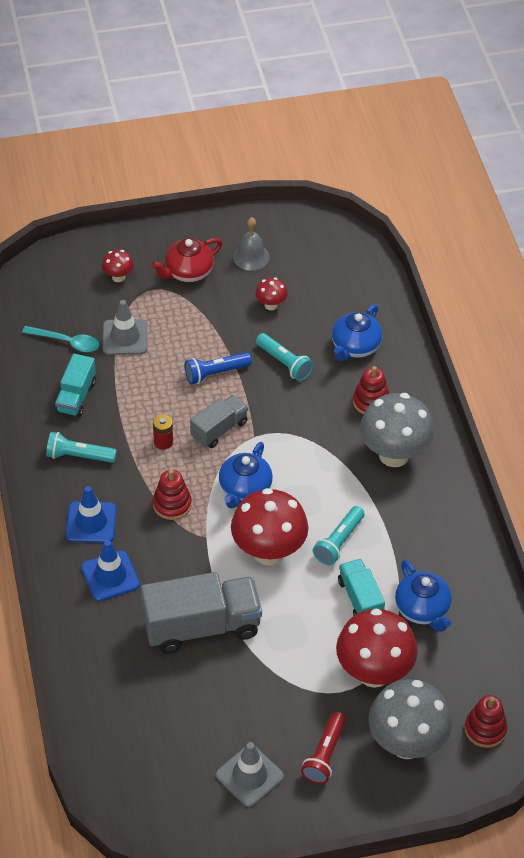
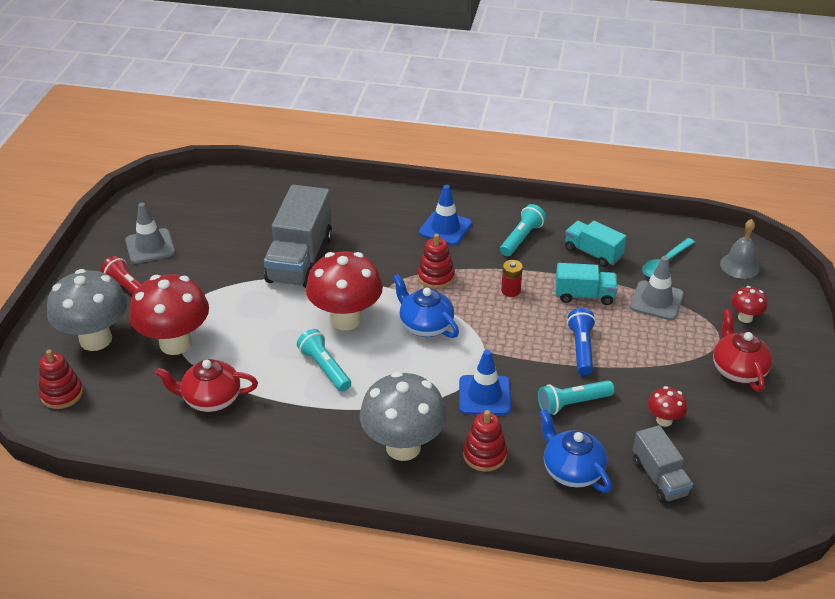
camera: 115 degrees right, 10 degrees down
blue traffic cone [81,540,140,601] -> blue traffic cone moved to [459,350,511,415]
grey truck [190,395,248,448] -> grey truck moved to [633,425,693,503]
grey bell [233,217,270,271] -> grey bell moved to [720,219,760,279]
turquoise truck [338,559,385,616] -> turquoise truck moved to [555,263,618,305]
blue teapot [395,560,452,632] -> red teapot [155,359,258,412]

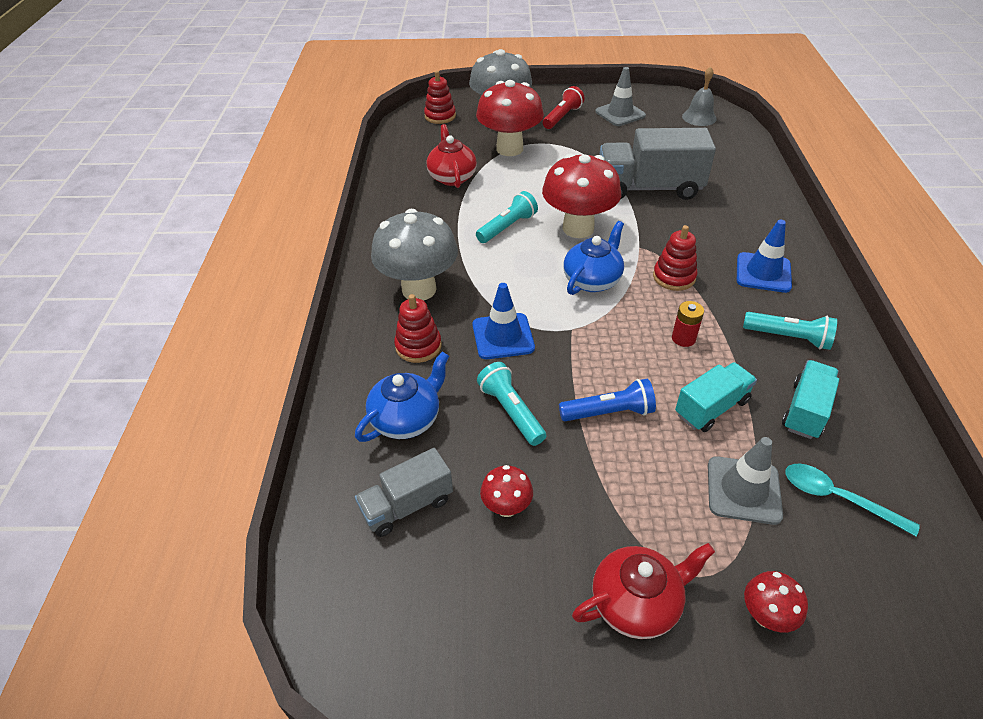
camera: 80 degrees right, 5 degrees up
turquoise truck [555,263,618,305] -> turquoise truck turned 120 degrees counterclockwise [675,362,757,432]
grey bell [720,219,760,279] -> grey bell moved to [682,66,717,126]

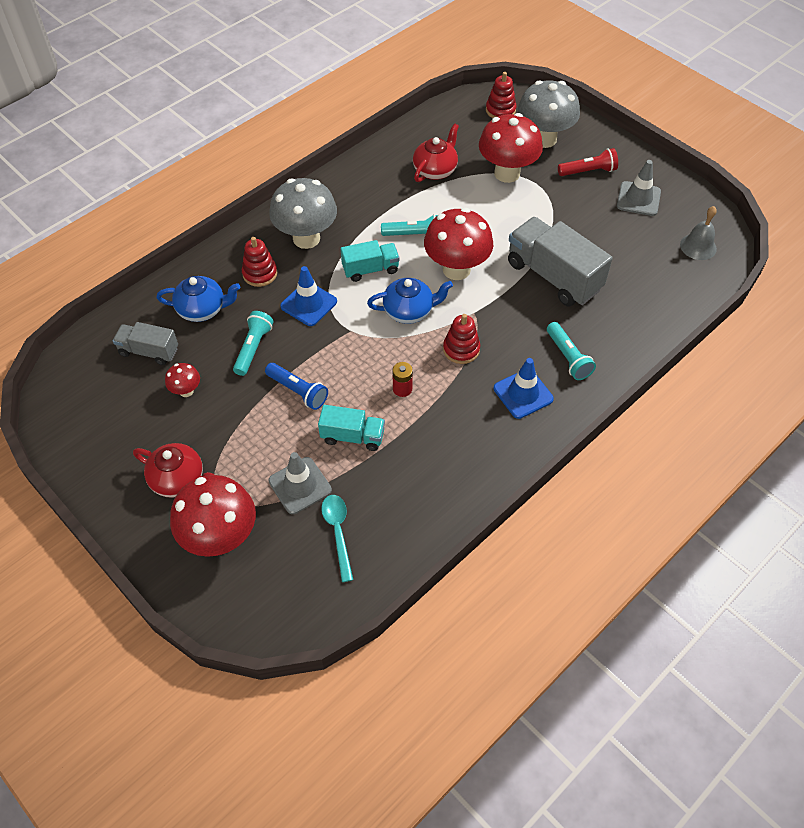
camera: 45 degrees right, 10 degrees up
turquoise flashlight [743,312,837,350] -> turquoise flashlight moved to [547,322,596,380]
red mushroom [744,571,808,632] -> red mushroom [170,475,256,557], size x2.15
turquoise truck [782,360,839,439] -> turquoise truck moved to [341,240,400,282]

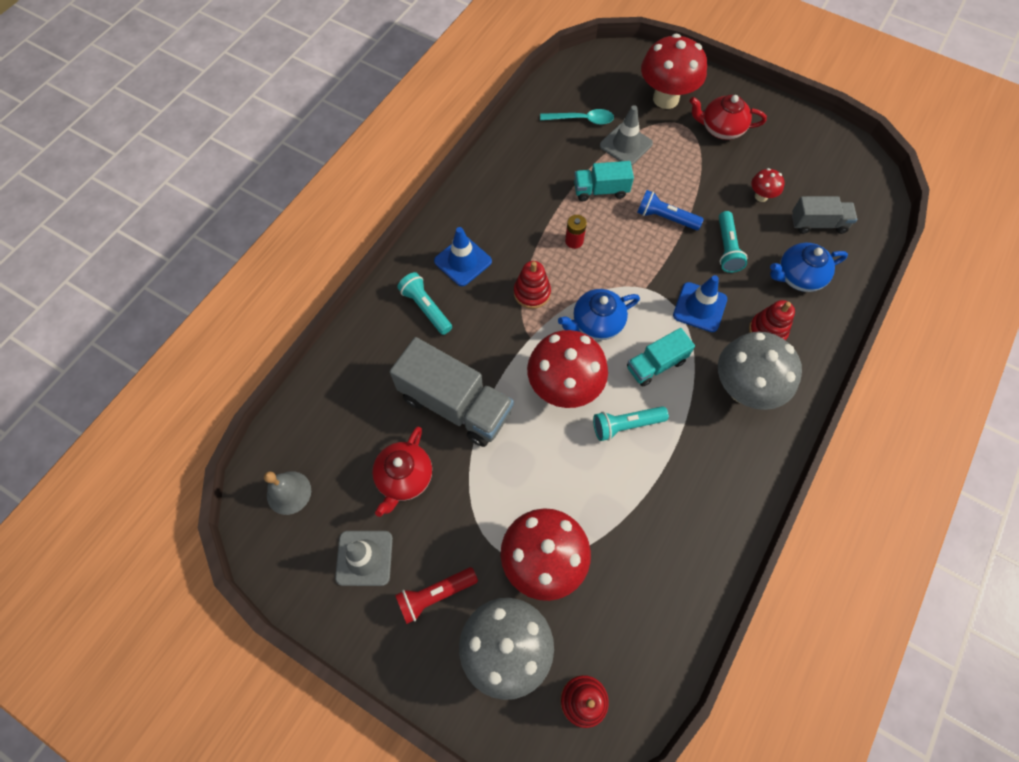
camera: 165 degrees right, 10 degrees up
turquoise spoon [321,495,353,582] -> turquoise spoon turned 60 degrees counterclockwise [540,109,614,125]
red teapot [413,124,459,182] -> red teapot moved to [372,427,432,517]

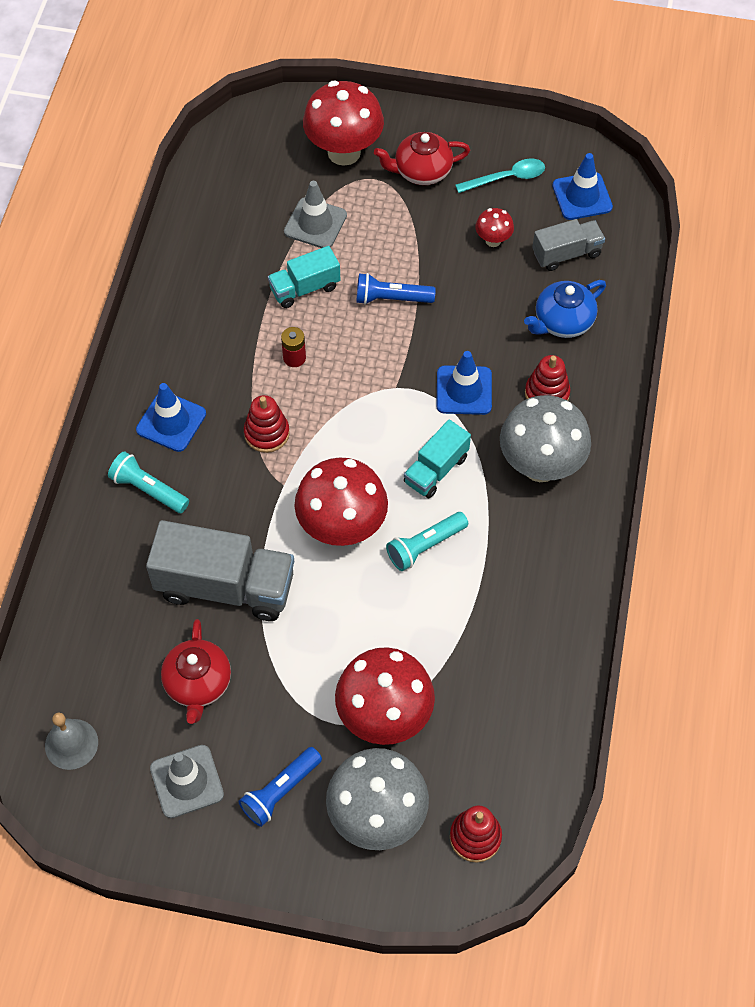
camera: 20 degrees left, 5 degrees down
red flashlight [395,567,478,624] -> blue flashlight [238,747,322,827]
turquoise spoon [540,109,614,125] -> turquoise spoon moved to [455,158,545,193]
blue teapot [558,289,640,340] -> none
turquoise flashlight [719,211,747,273] -> none
none -> blue traffic cone [552,153,613,220]

